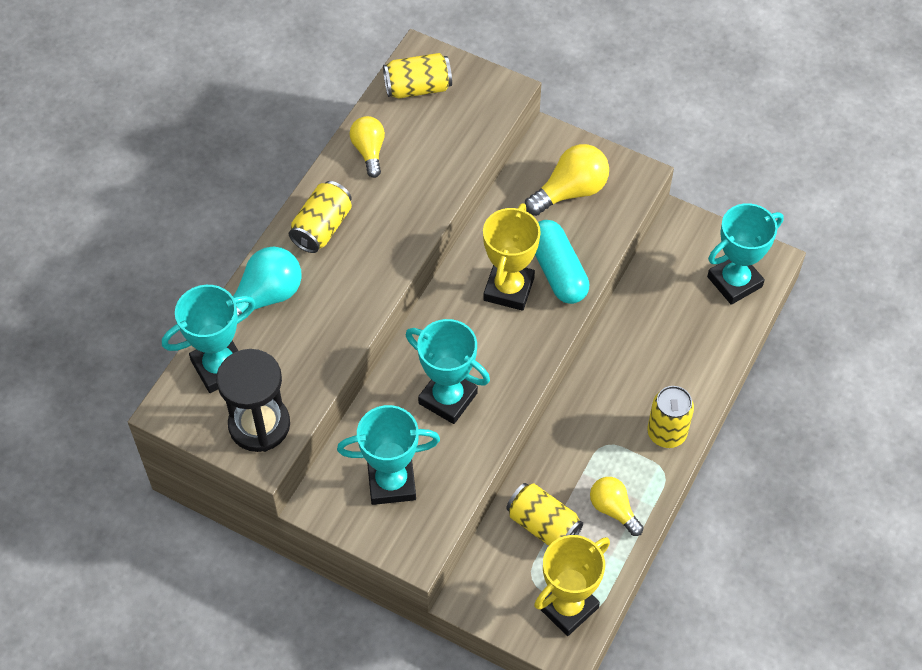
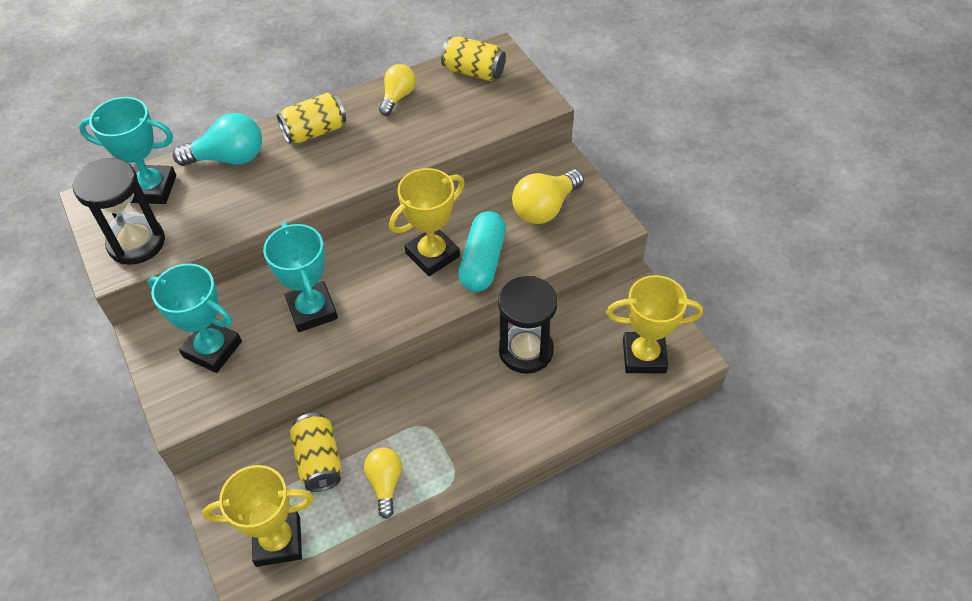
camera: 35 degrees right, 5 degrees down
yellow light bulb [525,144,609,216] -> yellow light bulb turned 135 degrees clockwise [512,169,584,224]
yellow can [647,386,694,448] -> none
turquoise trophy [707,203,784,305] -> yellow trophy [606,275,703,373]
none -> black hourglass [498,276,558,374]

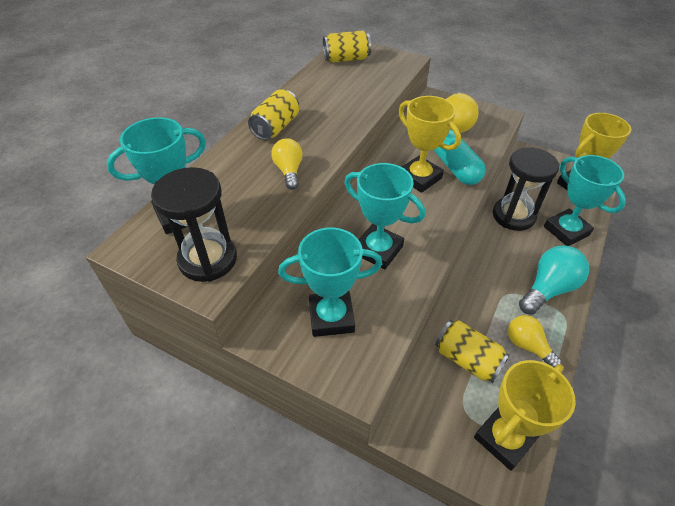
camera: 35 degrees left, 5 degrees down
turquoise light bulb [173,113,262,166] -> turquoise light bulb moved to [519,245,589,315]
yellow light bulb [379,64,416,116] -> yellow light bulb moved to [271,138,303,190]
yellow trophy [389,168,465,276] -> yellow trophy turned 60 degrees counterclockwise [398,96,461,193]
none -> turquoise trophy [544,155,626,246]

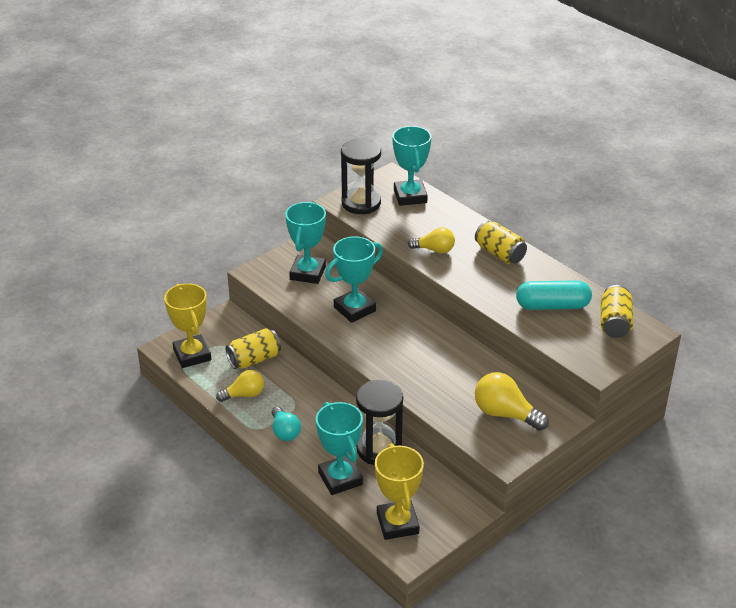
camera: 110 degrees right, 10 degrees down
yellow trophy [398,96,461,193] -> none
turquoise capsule [434,130,486,185] -> turquoise capsule moved to [516,280,592,310]
turquoise light bulb [519,245,589,315] -> turquoise light bulb [272,406,301,441], size x0.66
turquoise trophy [544,155,626,246] -> turquoise trophy turned 75 degrees clockwise [316,402,363,495]

